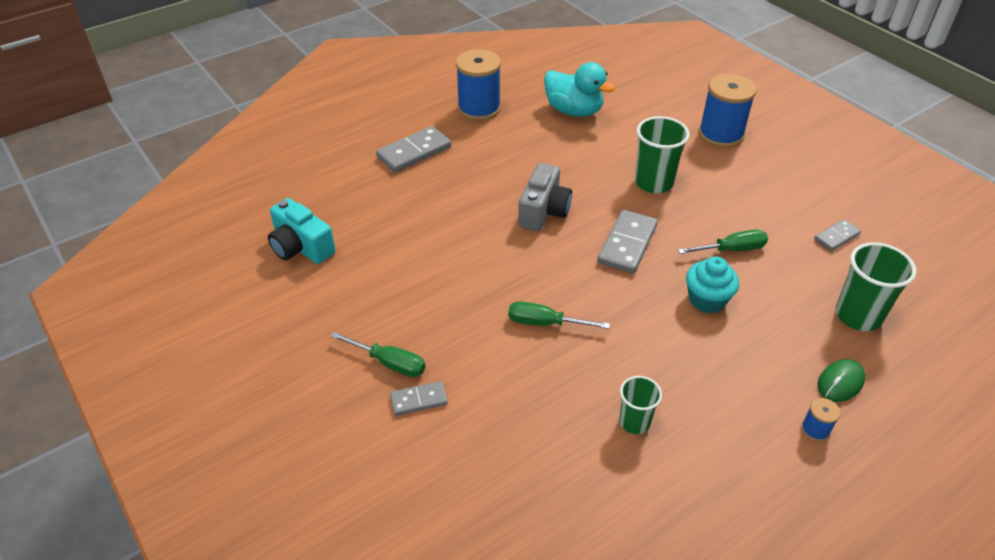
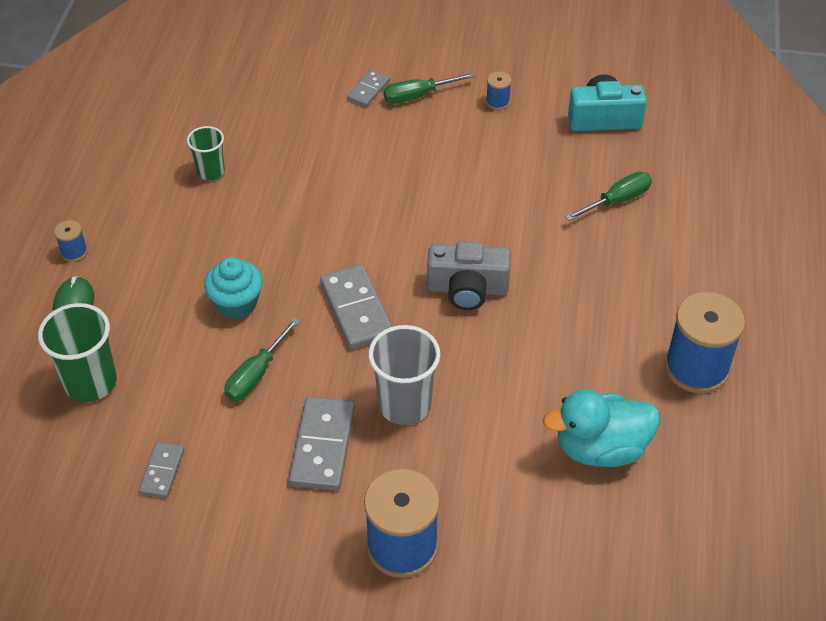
camera: 135 degrees right, 5 degrees up
grey domino [376,126,451,173] -> grey domino moved to [289,396,355,491]
green screwdriver [508,301,610,329] -> green screwdriver moved to [565,172,652,221]
grey camera [518,163,572,231] -> grey camera turned 60 degrees counterclockwise [427,242,511,310]
green cup [635,116,690,193] -> grey cup [368,325,440,425]
none -> blue spool [486,72,511,110]

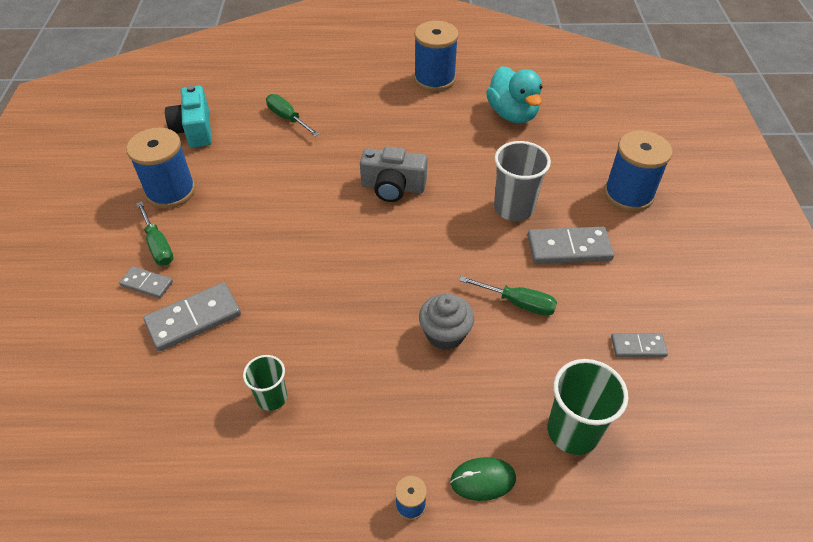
camera: 100 degrees left, 0 degrees up
turquoise cupcake [204,257,263,319] -> grey cupcake [419,294,474,350]
grey domino [320,265,392,349] -> grey domino moved to [144,282,241,351]
grey camera [427,242,511,310] -> grey camera turned 105 degrees clockwise [360,146,427,202]
blue spool [486,72,511,110] -> blue spool [126,128,195,208], size x2.28

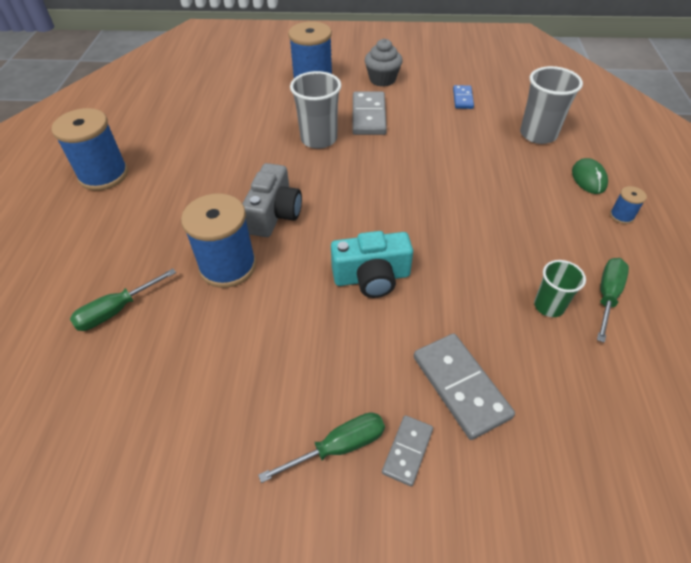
camera: 85 degrees left, 0 degrees up
blue spool [126,128,195,208] -> blue spool moved to [181,194,256,288]
turquoise camera [165,85,211,148] -> turquoise camera moved to [331,231,413,298]
grey cupcake [419,294,474,350] -> grey cupcake moved to [365,38,403,86]
green screwdriver [459,276,557,316] -> green screwdriver moved to [597,258,629,343]
turquoise duck [486,66,542,123] -> none
green cup [547,359,629,455] -> grey cup [520,66,583,144]
grey domino [611,333,668,357] -> blue domino [453,85,474,109]

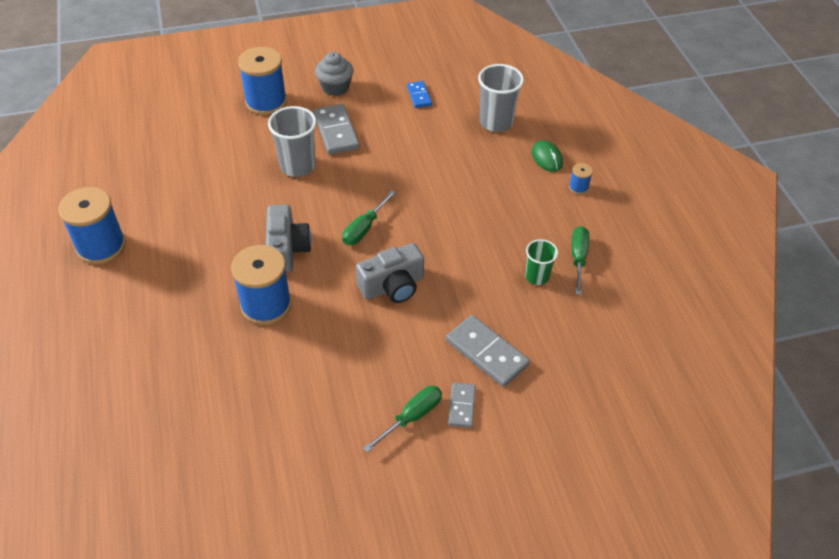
camera: 20 degrees left, 0 degrees up
green screwdriver [70,269,176,331] -> green screwdriver moved to [342,190,396,245]
turquoise camera [331,231,413,298] -> grey camera [356,243,424,303]

